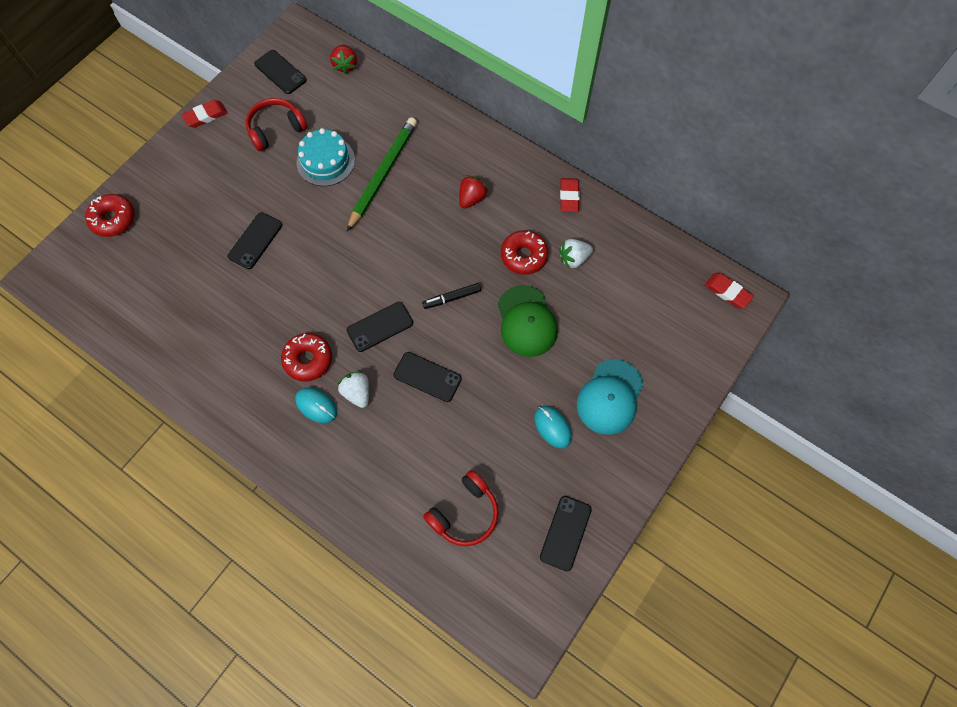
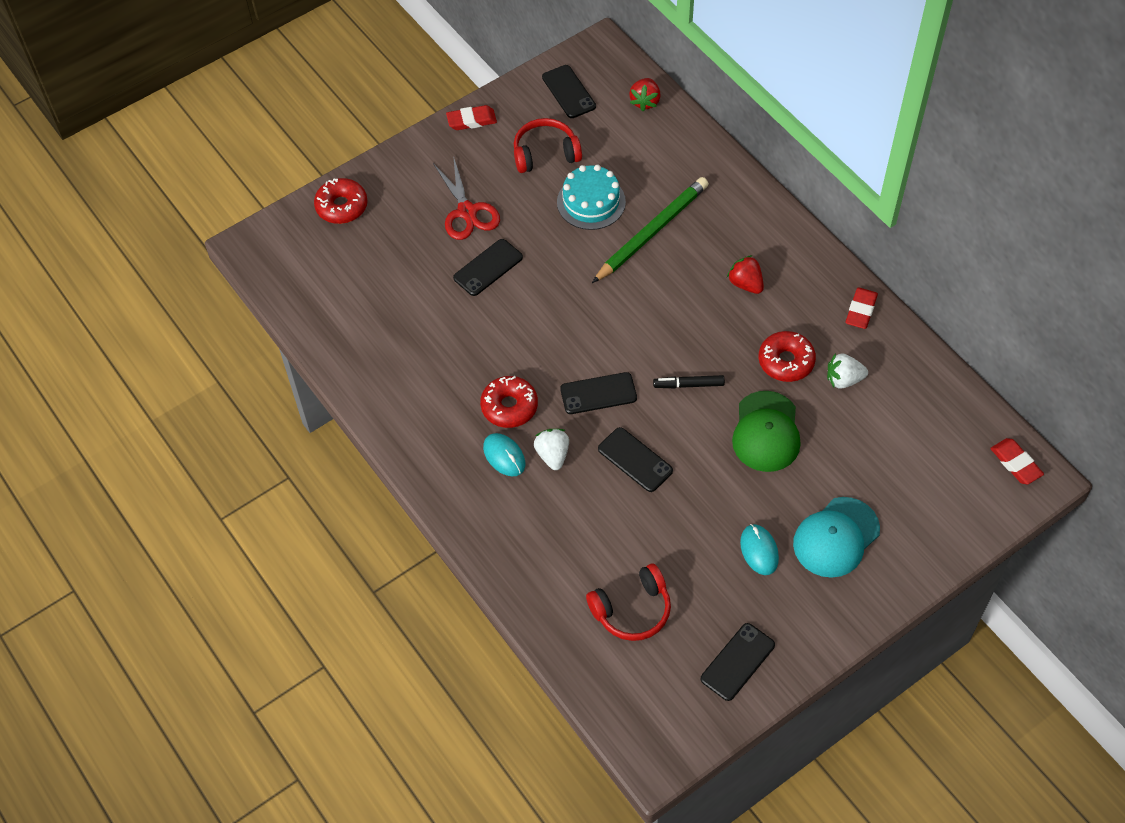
camera: 20 degrees right, 10 degrees down
red strawberry [459,175,488,209] -> red strawberry turned 90 degrees counterclockwise [727,255,764,294]
none -> red scissors [433,156,500,240]

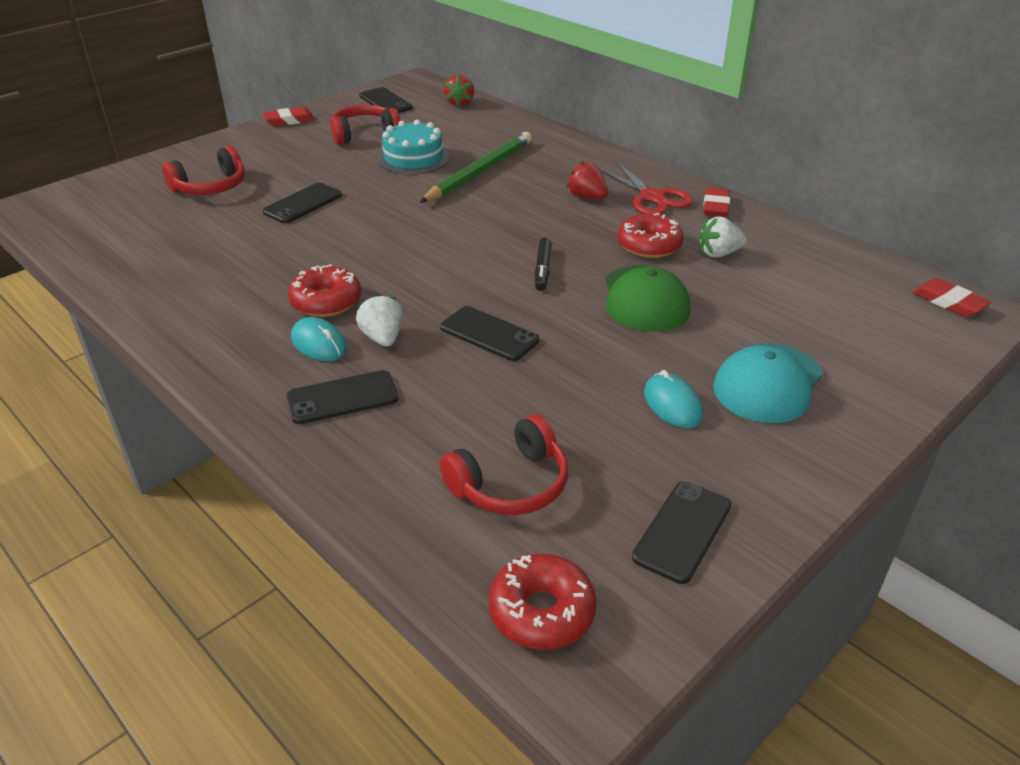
camera: 10 degrees left, 20 degrees down
red donut [314,178,367,224] -> red donut moved to [488,553,597,650]
red scissors [433,156,500,240] -> red scissors moved to [600,161,693,215]
black phone [560,372,637,414] -> black phone moved to [286,370,399,424]
black marker [653,375,725,389] -> black marker turned 75 degrees counterclockwise [535,238,551,291]
none -> red headphones [162,146,245,195]

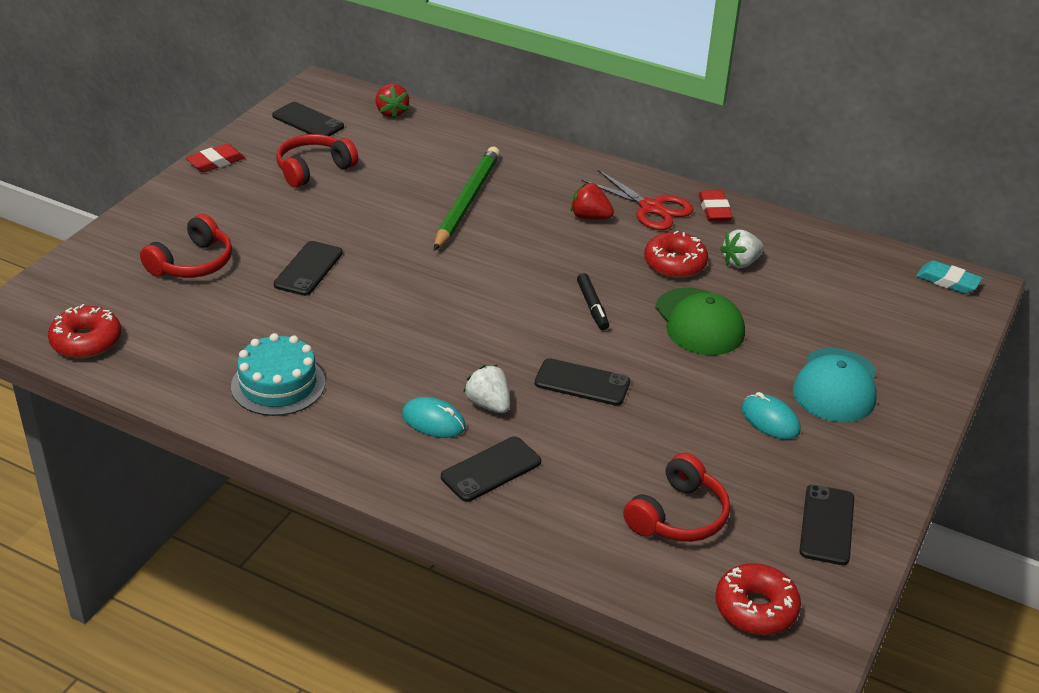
camera: 20 degrees left, 0 degrees up
red donut [288,264,361,317] -> red donut moved to [48,304,121,358]
turquoise cake [378,120,449,174] -> turquoise cake moved to [231,333,325,416]
red eraser [912,278,991,317] -> turquoise eraser [916,261,983,294]

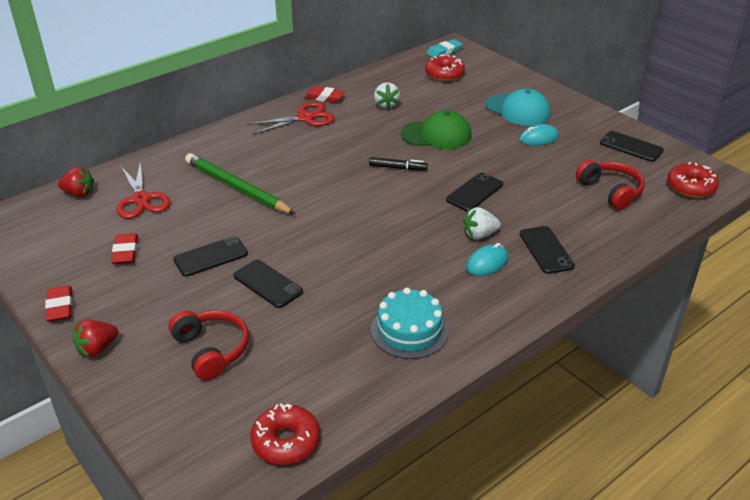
camera: 65 degrees left, 0 degrees up
black phone [272,102,344,136] -> black phone moved to [173,236,248,277]
red headphones [276,134,358,188] -> red eraser [111,233,138,264]
red strawberry [570,183,614,220] -> red strawberry moved to [73,320,118,357]
red donut [644,231,708,278] -> red donut moved to [425,54,465,81]
none -> red scissors [116,161,170,219]

